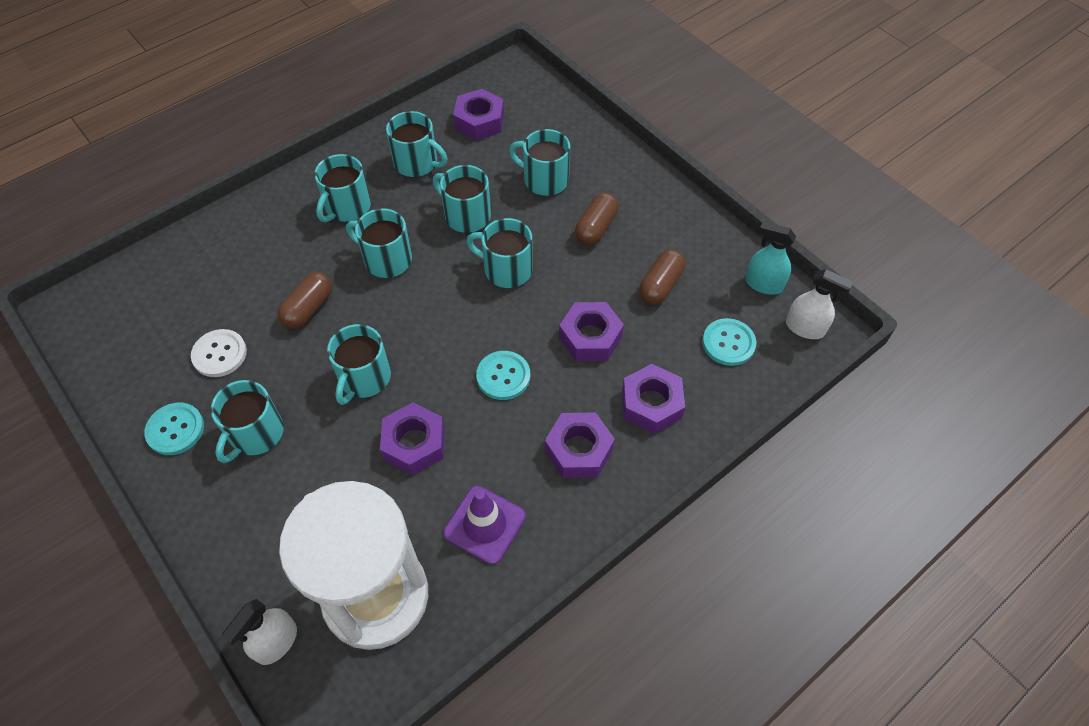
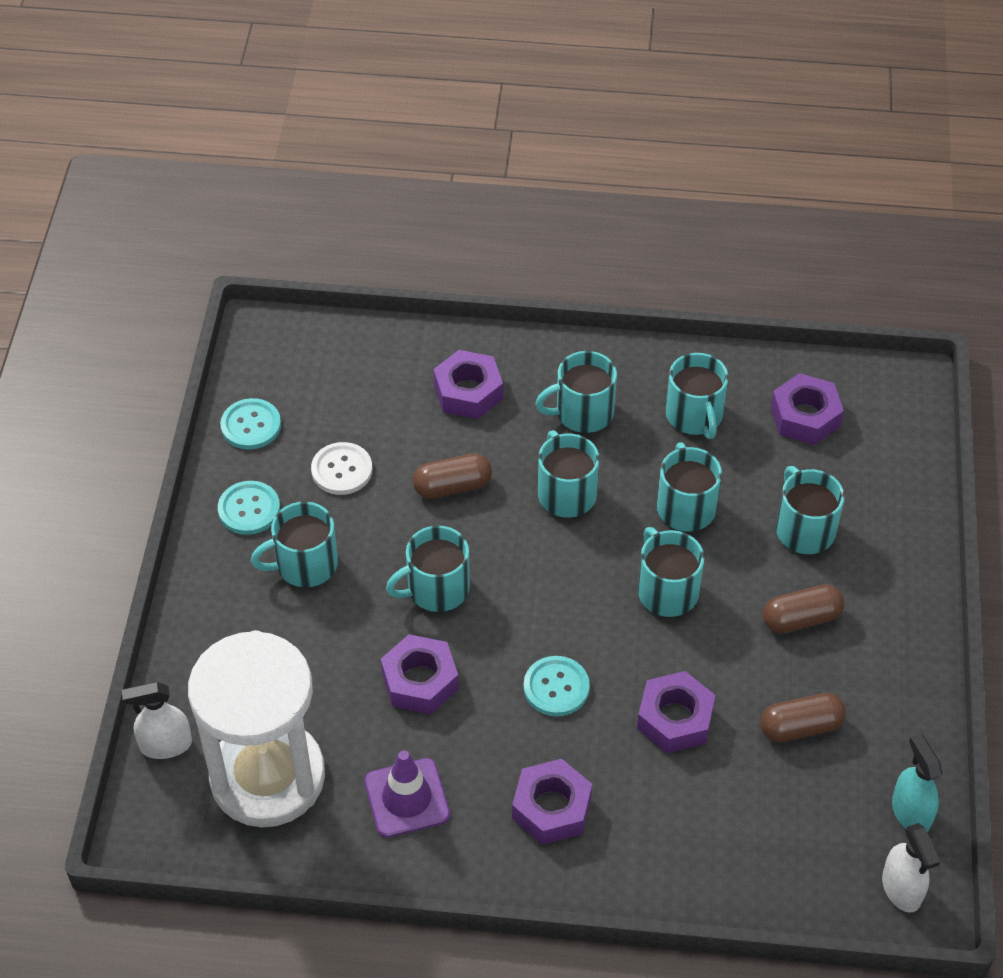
camera: 45 degrees right, 5 degrees down
purple nut [622,364,685,434] -> purple nut moved to [433,350,503,419]
turquoise button [702,318,756,366] -> turquoise button moved to [220,398,281,450]

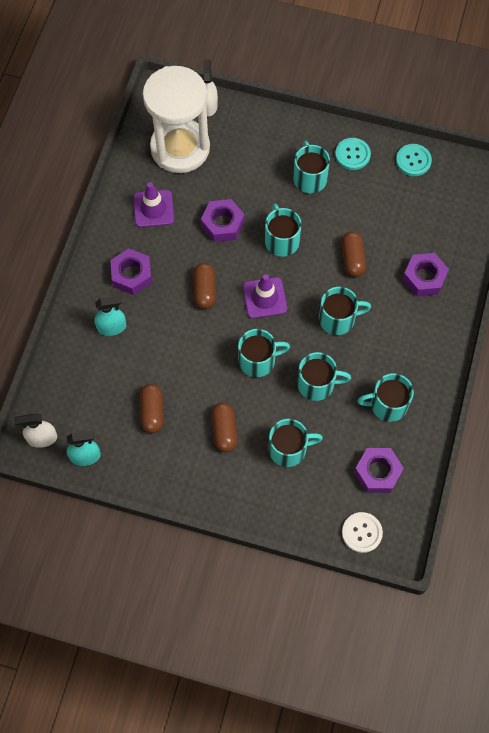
camera: 100 degrees right, 15 degrees up
white button [311,442,372,495] -> white button moved to [342,512,383,553]
turquoise button [524,656,590,716] -> brown capsule [193,263,216,309]
turquoise mug [535,351,617,433] -> none
purple nut [637,671,715,753] -> none
none -> turquoise spray bottle [95,296,126,336]
none -> purple traffic cone [243,274,287,319]

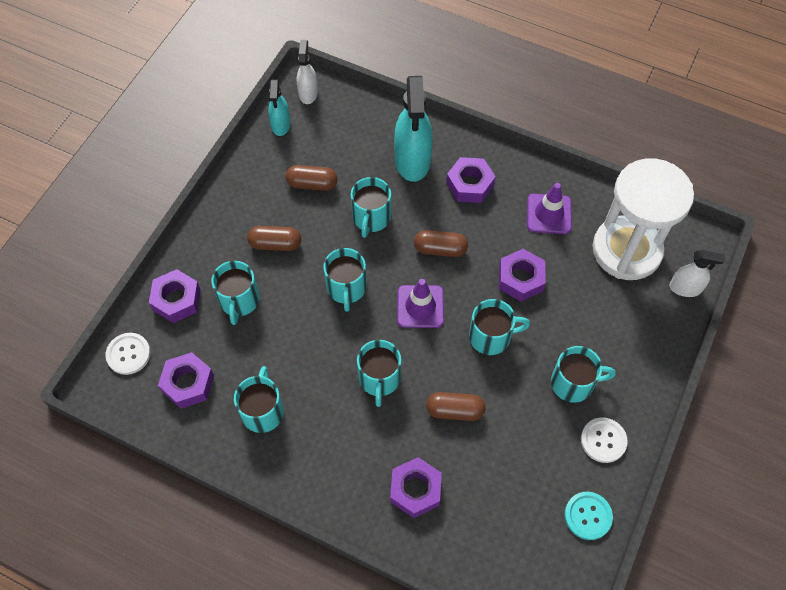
camera: 100 degrees right, 5 degrees down
turquoise spray bottle [95,296,126,336] -> turquoise spray bottle [394,76,433,182], size x1.81
turquoise mug [297,352,351,401] -> turquoise mug moved to [351,177,391,238]
turquoise button [335,138,371,170] -> white button [581,417,628,463]
none -> purple nut [149,269,201,323]

